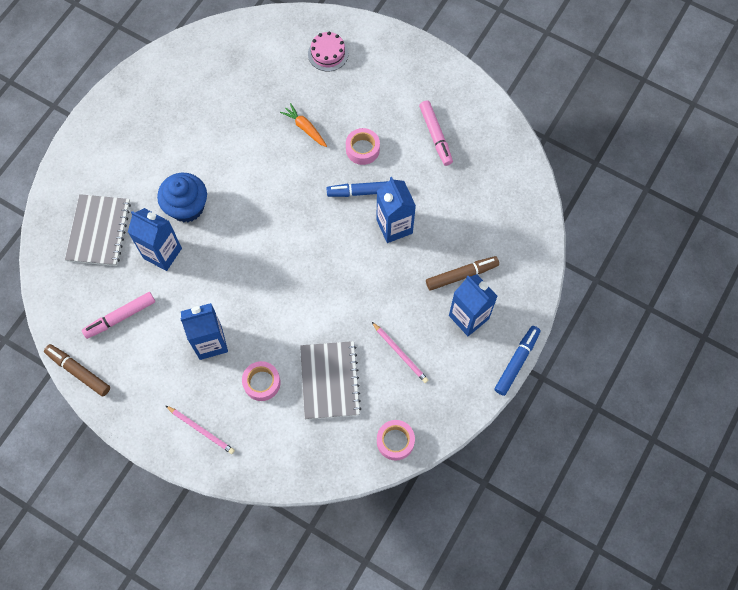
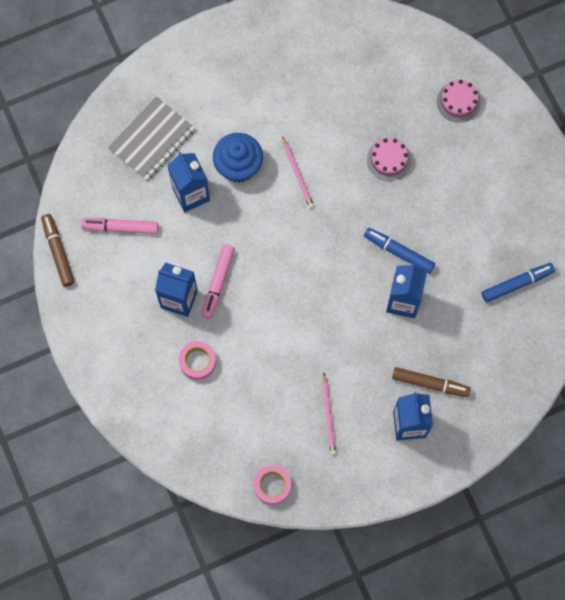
camera: 35 degrees right, 5 degrees up
pink pencil [165,405,235,454] -> pink pencil moved to [282,136,314,208]
orange carrot [280,103,327,147] -> pink cake [367,138,411,181]
grey notebook [300,341,361,420] -> none
pink tape [346,128,380,165] -> none
pink marker [419,101,453,166] -> pink marker moved to [202,244,235,319]
blue marker [494,326,541,396] -> blue marker moved to [482,263,555,303]

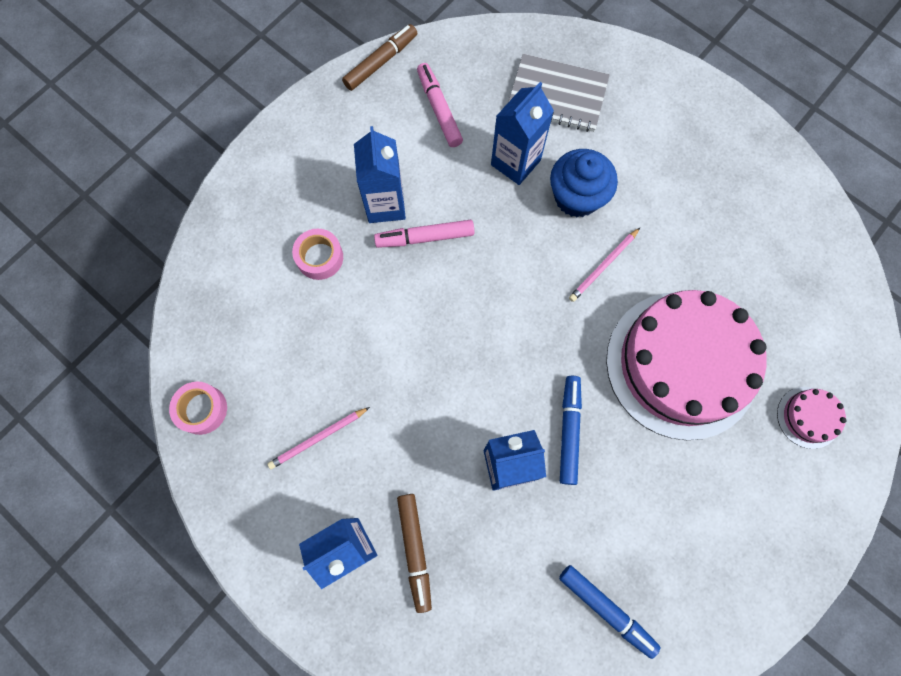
camera: 65 degrees right, 0 degrees up
pink cake [367,138,411,181] -> pink cake [606,290,767,440], size x2.47

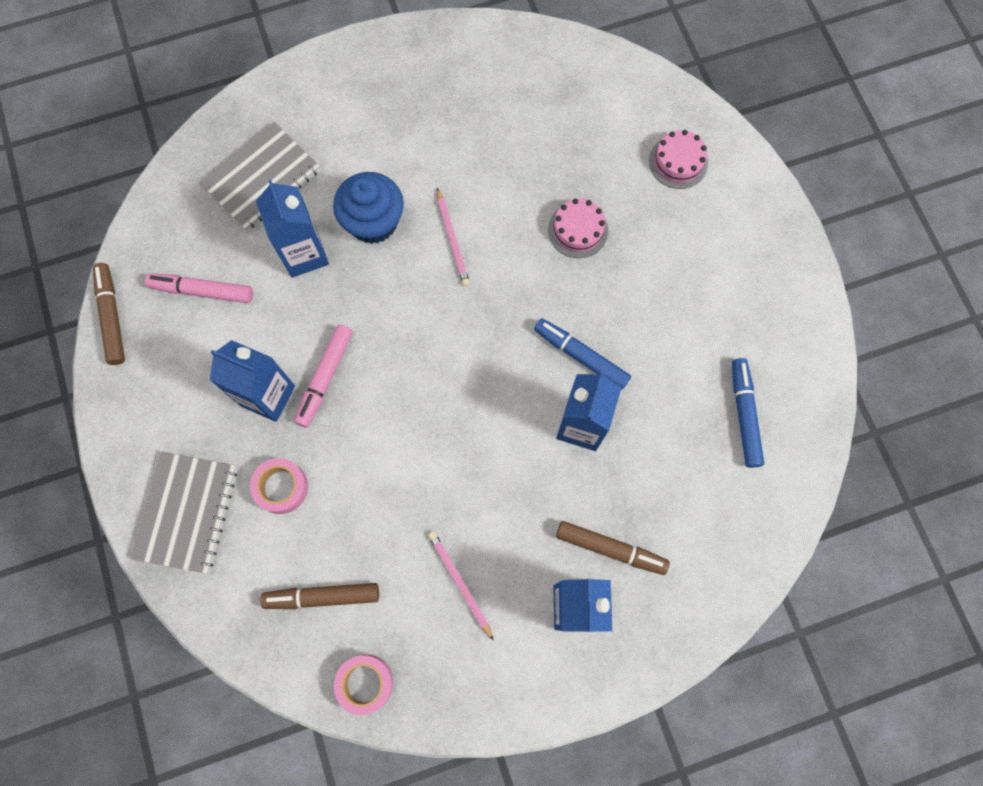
camera: 60 degrees left, 0 degrees up
pink pencil [268,407,370,469] -> pink pencil turned 150 degrees clockwise [428,531,494,641]
blue marker [559,565,660,659] -> blue marker turned 75 degrees counterclockwise [732,358,764,468]
pink cake [606,290,767,440] -> pink cake [548,199,608,258], size x0.40
none -> grey notebook [130,452,237,574]
none -> brown marker [260,583,379,609]

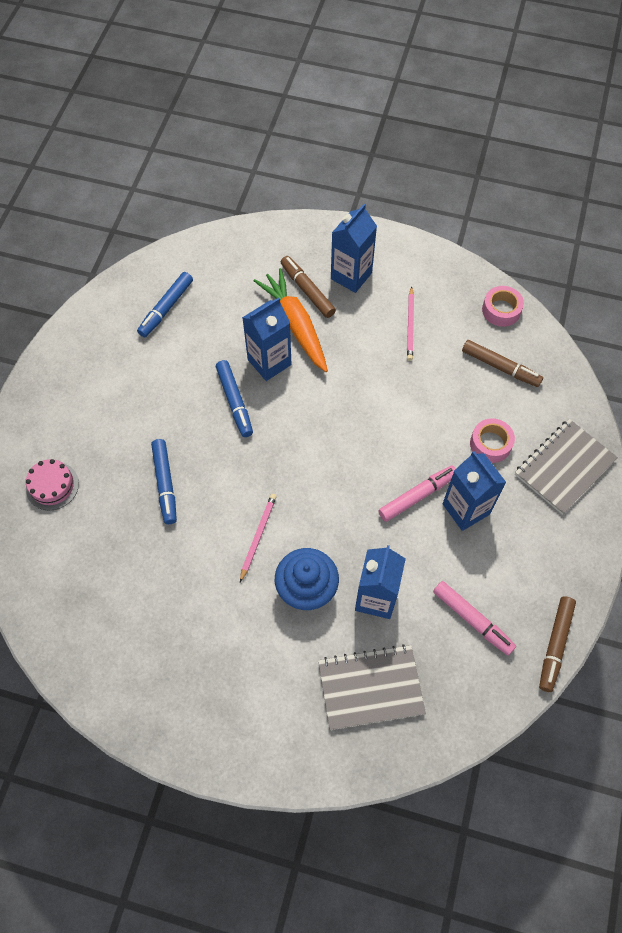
camera: 145 degrees left, 10 degrees down
pink cake [548,199,608,258] -> blue marker [151,439,177,524]
none -> orange carrot [254,268,328,372]

